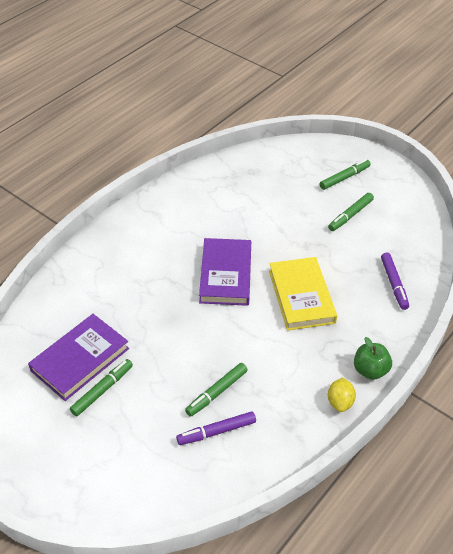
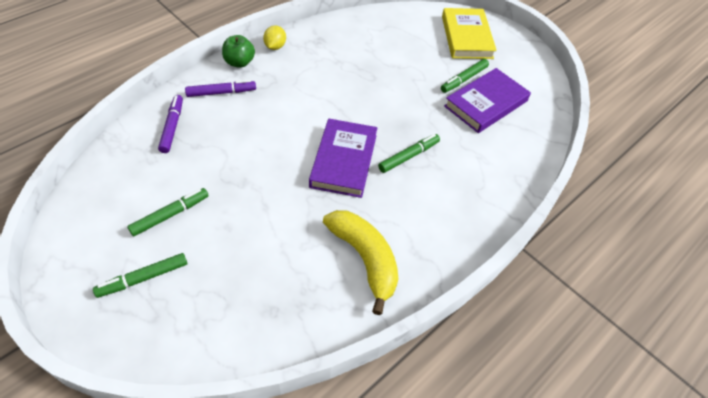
camera: 175 degrees left, 5 degrees up
purple marker [176,411,256,445] -> purple marker moved to [185,80,256,97]
green marker [185,363,248,417] -> green marker moved to [378,134,440,173]
yellow book [269,257,337,331] -> yellow book moved to [442,8,497,59]
none -> yellow banana [323,210,398,315]

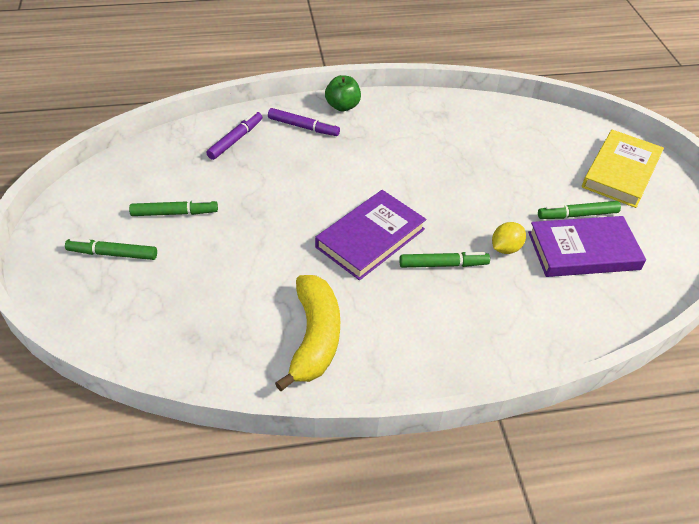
camera: 35 degrees right, 5 degrees down
yellow lemon [263,25,286,50] -> yellow lemon moved to [492,222,526,254]

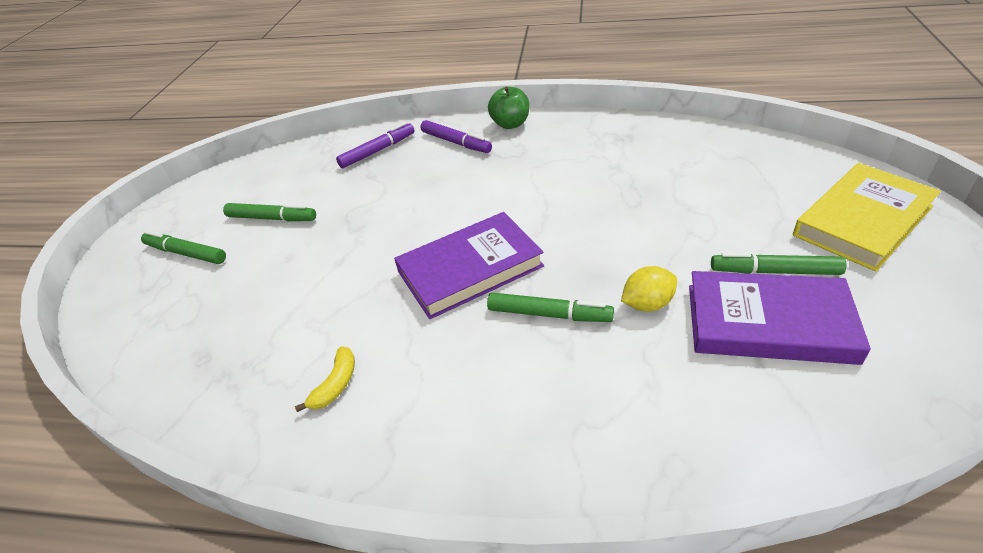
camera: 25 degrees right, 5 degrees down
yellow banana [275,275,340,391] -> yellow banana [295,346,355,412], size x0.44

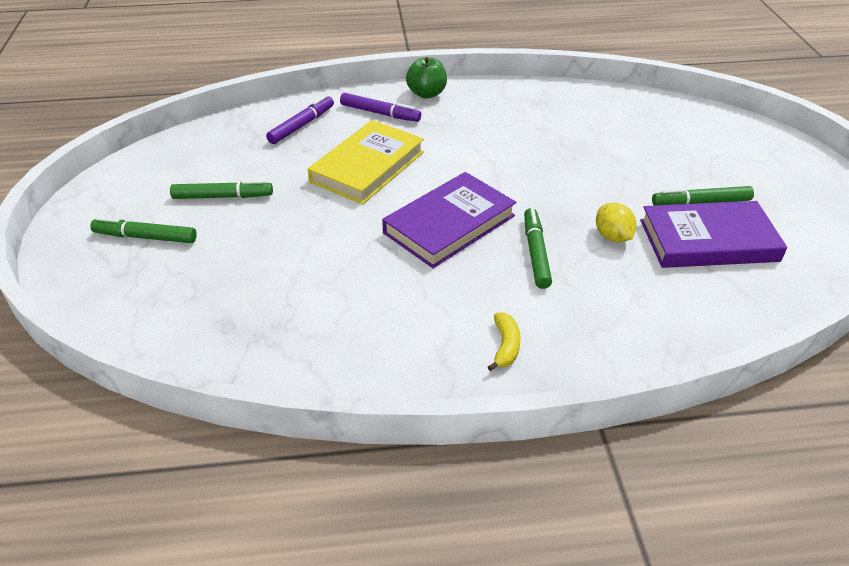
camera: 20 degrees left, 0 degrees up
yellow banana [295,346,355,412] -> yellow banana moved to [488,312,521,371]
green marker [487,293,614,322] -> green marker turned 90 degrees counterclockwise [524,208,552,289]
yellow lemon [621,266,677,312] -> yellow lemon turned 75 degrees counterclockwise [596,203,637,242]
yellow book [793,163,941,271] -> yellow book moved to [308,120,424,204]

